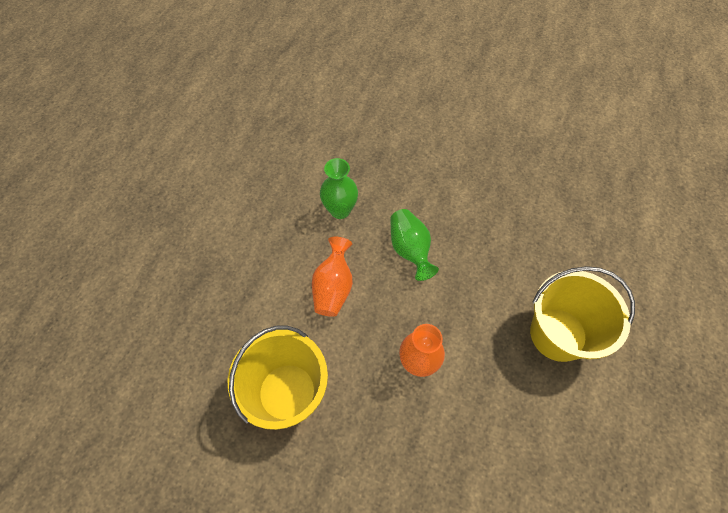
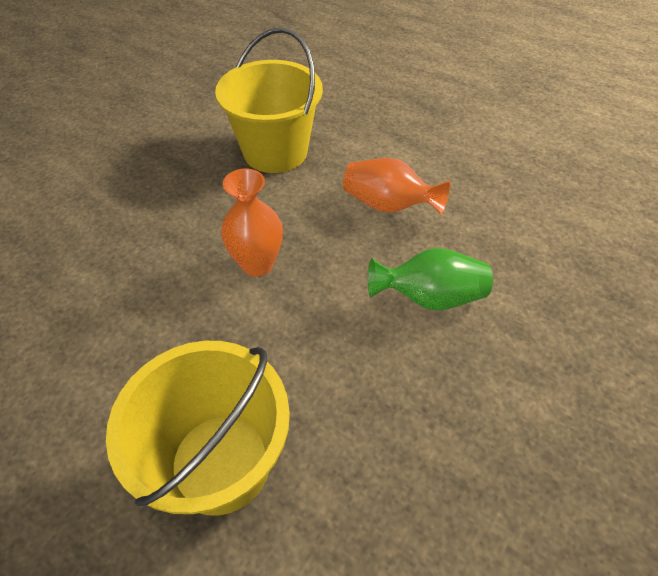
camera: 105 degrees right, 10 degrees down
green vase [320,158,358,219] -> none

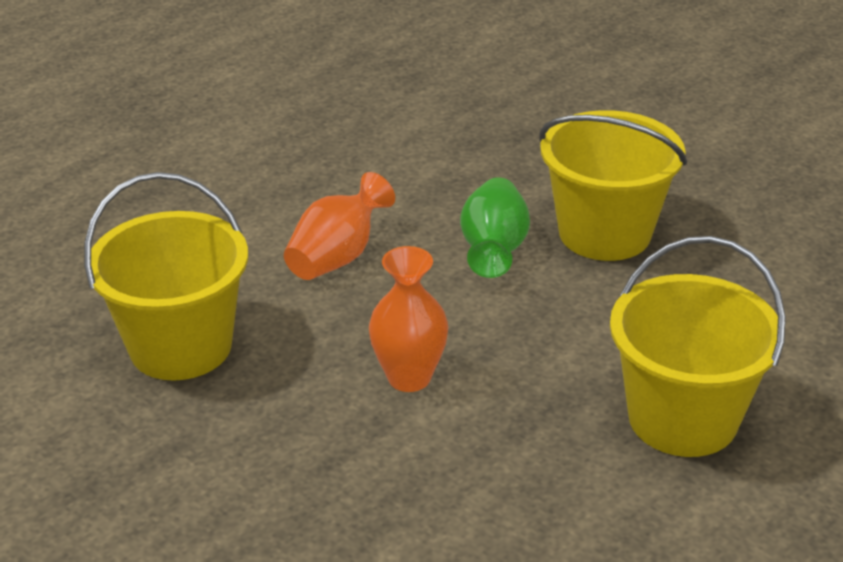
camera: 80 degrees left, 15 degrees down
none -> yellow bucket [539,110,687,261]

